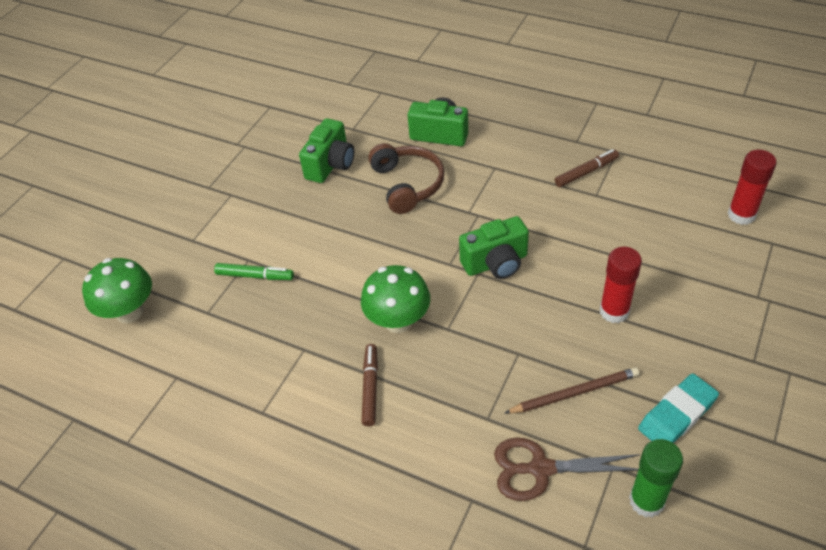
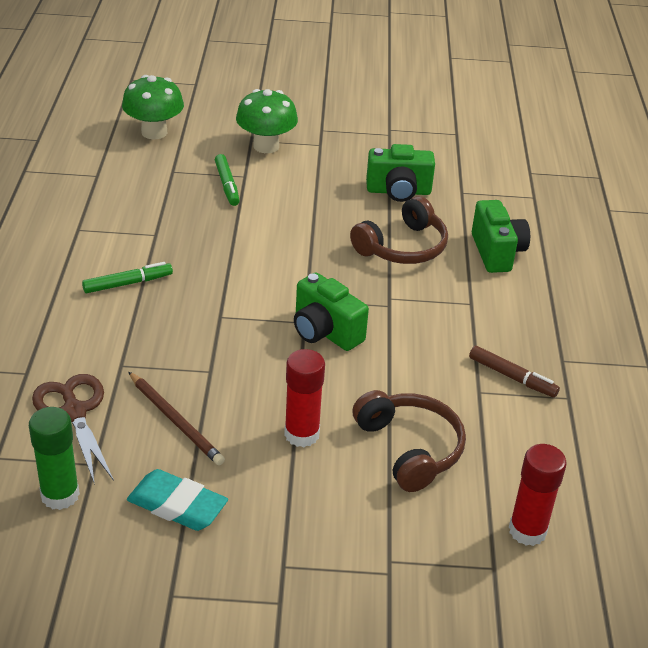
camera: 60 degrees right, 10 degrees down
green mushroom [361,265,430,333] -> green mushroom moved to [236,89,298,153]
brown marker [362,344,378,426] -> green marker [82,262,173,293]
none -> brown headphones [352,390,466,492]

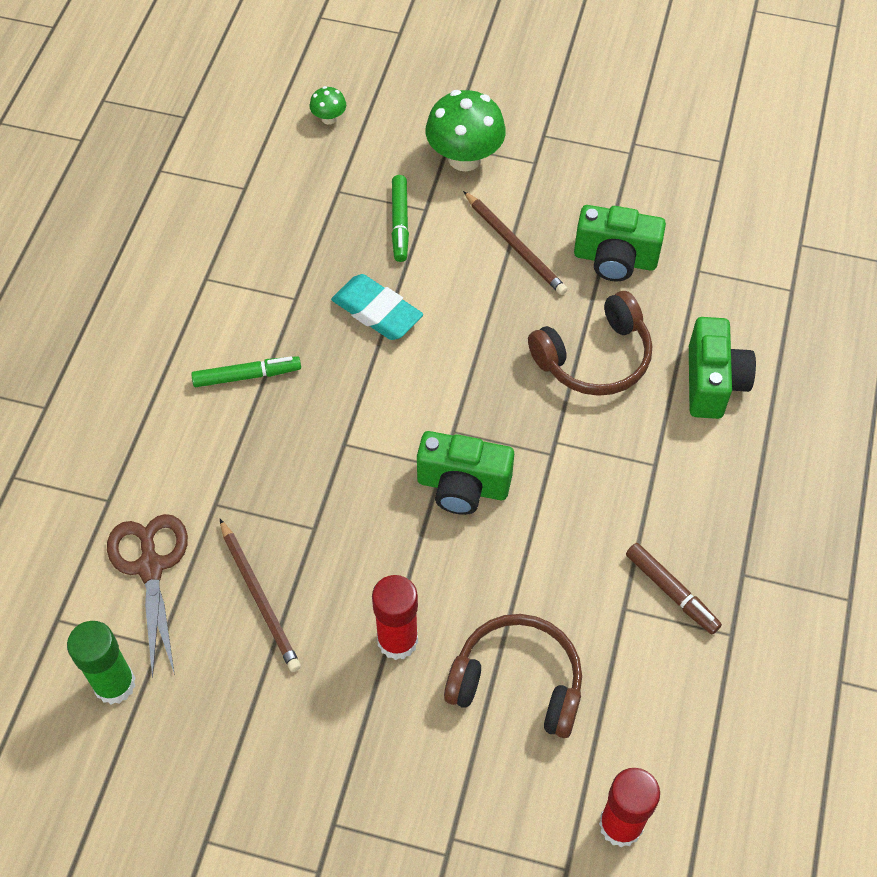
camera: 15 degrees right, 20 degrees up
green mushroom [122,75,184,139] -> green mushroom [309,86,346,125], size x0.47
turquoise eraser [127,469,228,531] -> turquoise eraser moved to [331,274,423,340]
green camera [294,272,369,351] -> green camera turned 45 degrees counterclockwise [417,431,514,515]
brown headphones [352,390,466,492] -> brown headphones turned 60 degrees counterclockwise [444,614,582,738]
none -> brown pencil [463,191,568,295]

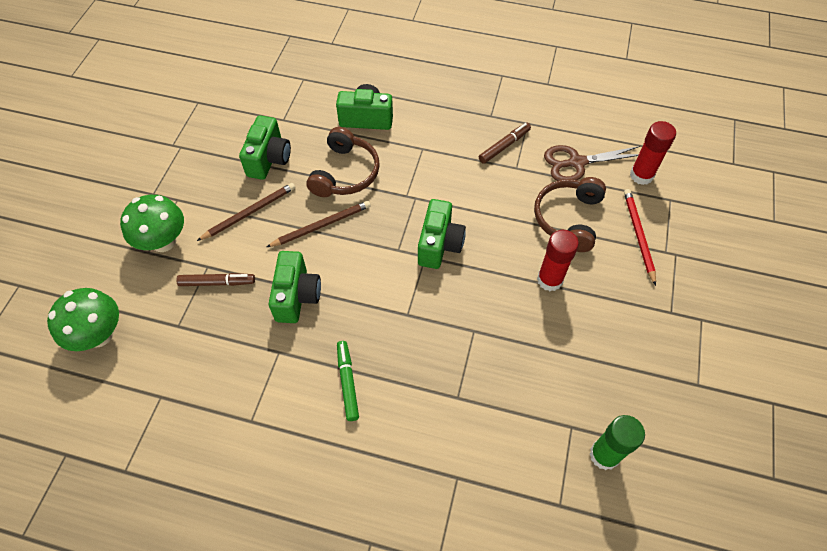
camera: 90 degrees left, 0 degrees up
brown scissors [107,514,188,678] -> brown scissors moved to [544,145,640,181]
brown pencil [220,519,301,672] -> brown pencil moved to [267,201,371,247]
green mushroom [309,86,346,125] -> green mushroom [47,288,119,351], size x2.11
turquoise eraser [331,274,423,340] -> green camera [269,251,321,323]
green marker [392,175,409,262] -> brown marker [176,273,255,286]
brown headphones [528,291,652,396] -> brown headphones turned 45 degrees clockwise [306,127,380,197]
none -> red pencil [624,189,656,286]

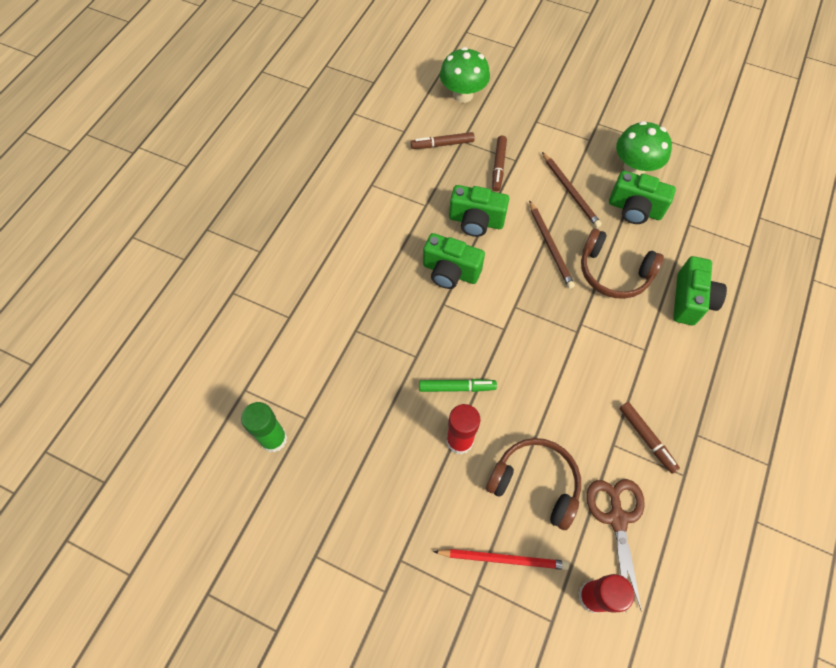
camera: 100 degrees right, 5 degrees up
green mushroom [120,195,184,252] -> green mushroom moved to [616,121,672,175]
green marker [337,341,359,421] -> green marker moved to [419,379,497,392]
green camera [418,199,466,269] -> green camera moved to [423,233,485,289]
none -> brown marker [411,132,475,149]

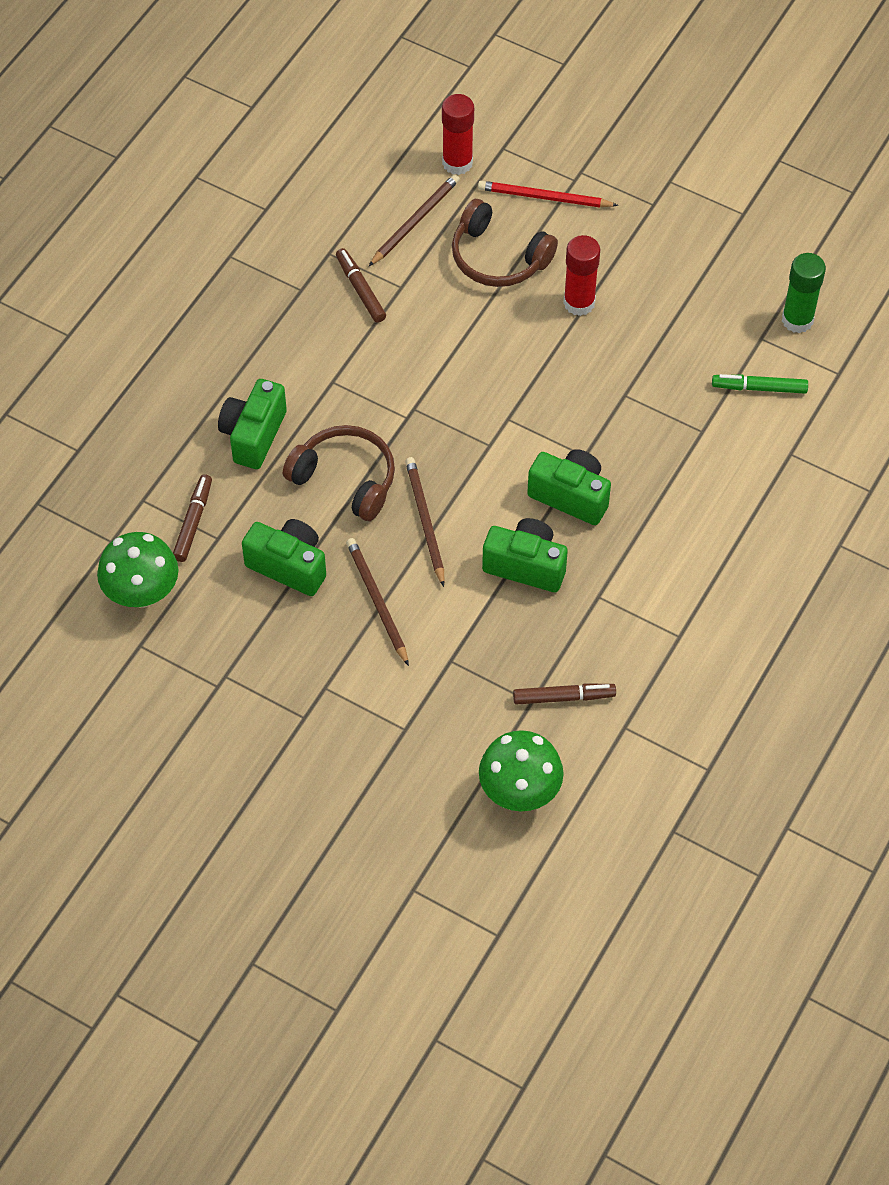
camera: 175 degrees left, 5 degrees down
green marker [419,379,497,392] -> green marker moved to [712,374,808,394]
brown marker [492,136,507,192] -> brown marker moved to [173,474,212,562]
brown scissors [586,479,645,612] -> brown pencil [369,174,460,266]
green mushroom [616,121,672,175] -> green mushroom moved to [97,532,178,608]

